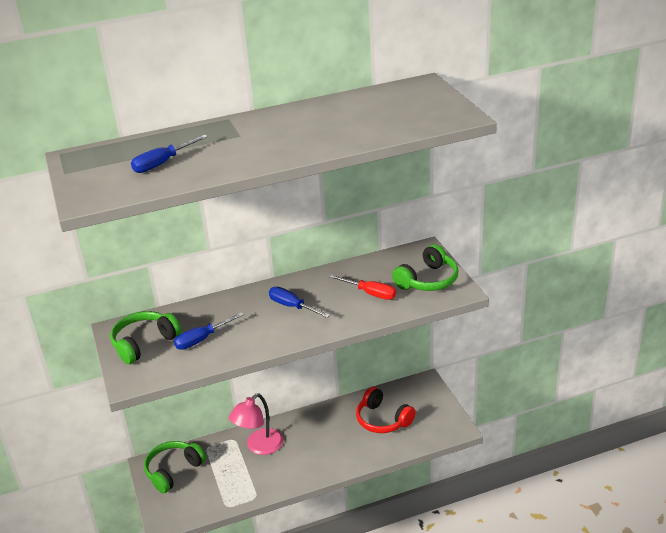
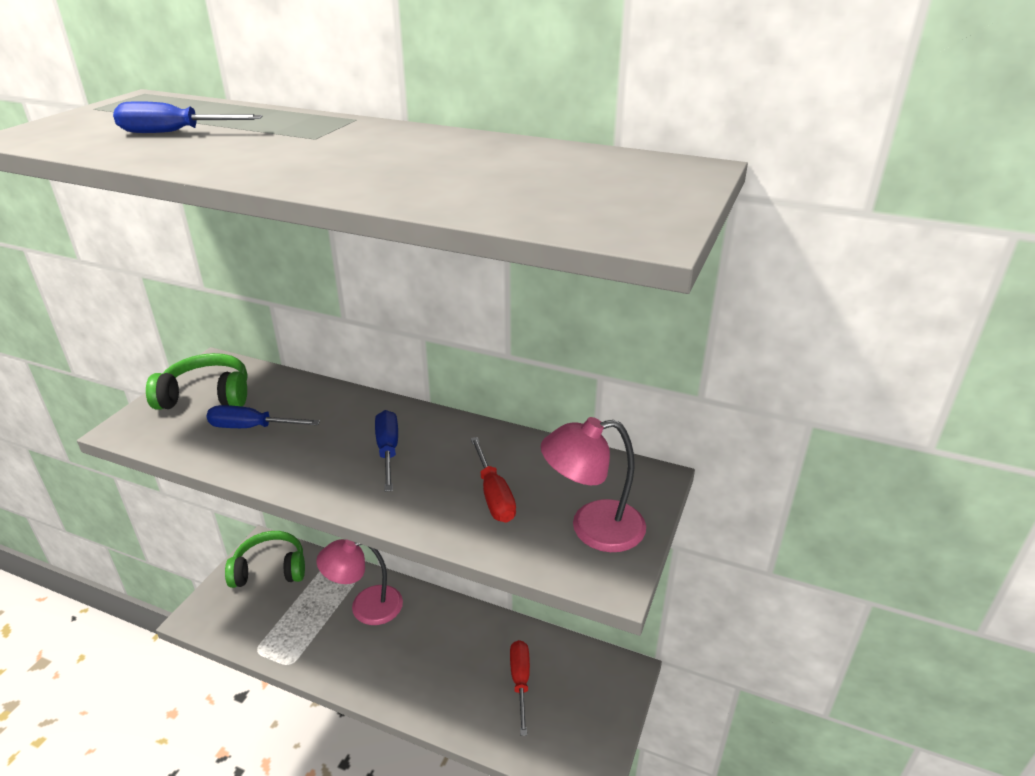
camera: 40 degrees right, 0 degrees up
red headphones [356,387,416,433] -> red screwdriver [510,640,530,736]
green headphones [392,244,458,291] -> pink lamp [541,417,646,552]

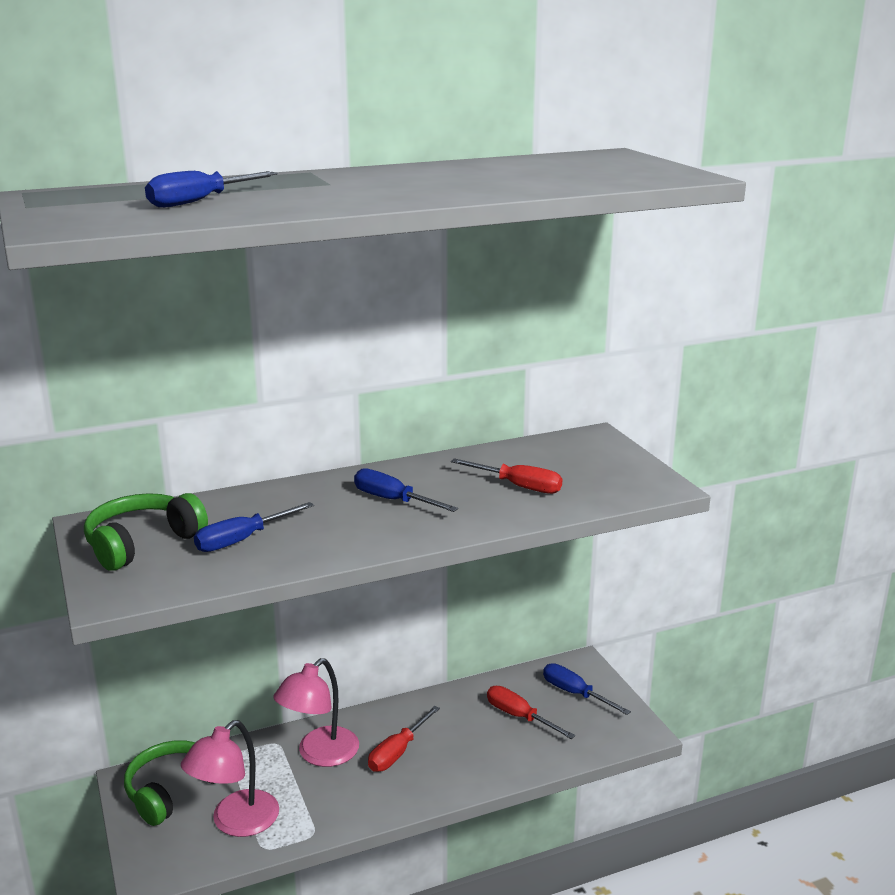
camera: 45 degrees left, 10 degrees down
pink lamp [541,417,646,552] -> pink lamp moved to [181,720,279,837]
none -> red screwdriver [368,706,440,772]
none -> blue screwdriver [543,663,631,715]

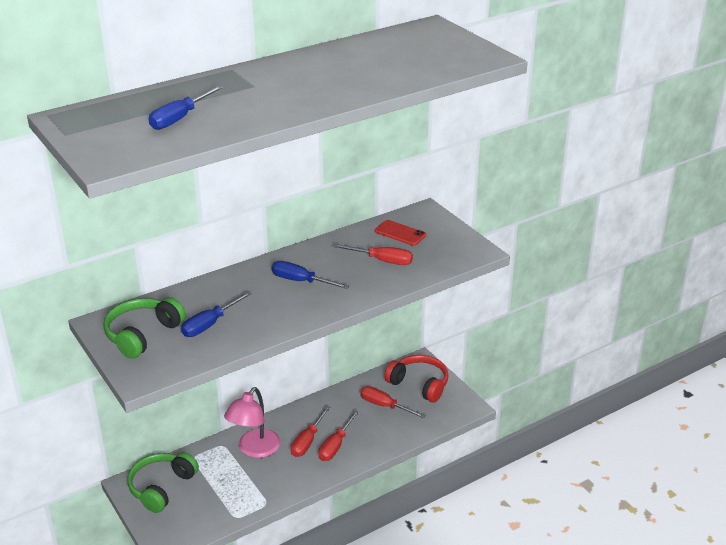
camera: 10 degrees left, 10 degrees up
pink lamp [181,720,279,837] -> none
blue screwdriver [543,663,631,715] -> red headphones [384,355,449,402]
none -> red screwdriver [319,410,359,461]
none -> red phone [375,220,426,246]

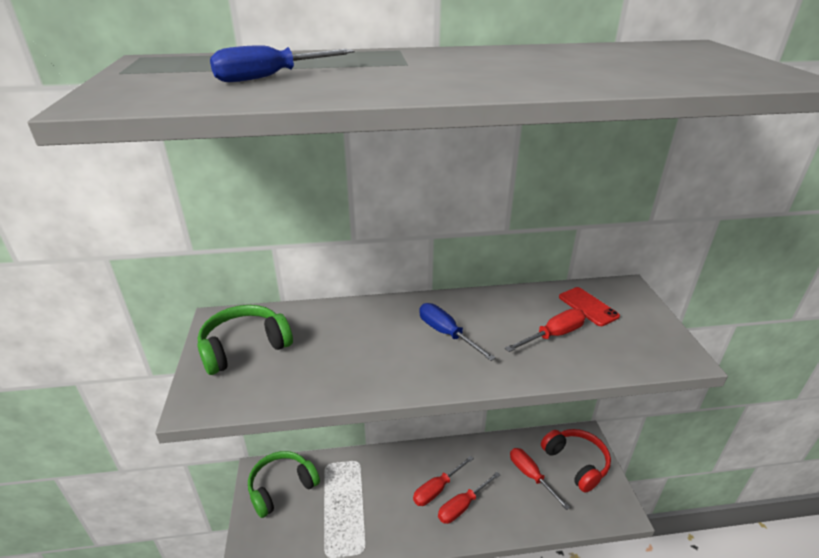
camera: 25 degrees right, 0 degrees up
blue screwdriver [181,291,252,337] -> none
pink lamp [224,387,281,458] -> none
red screwdriver [333,244,413,265] -> red screwdriver turned 75 degrees counterclockwise [505,309,586,352]

